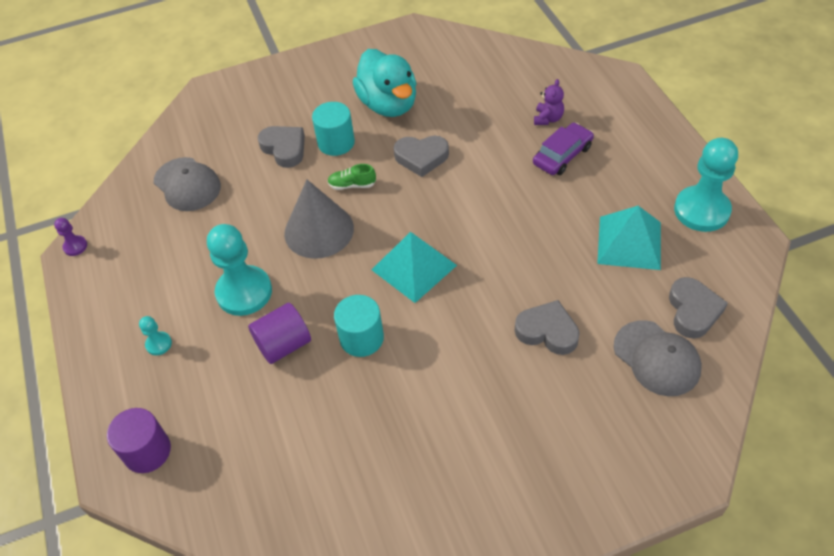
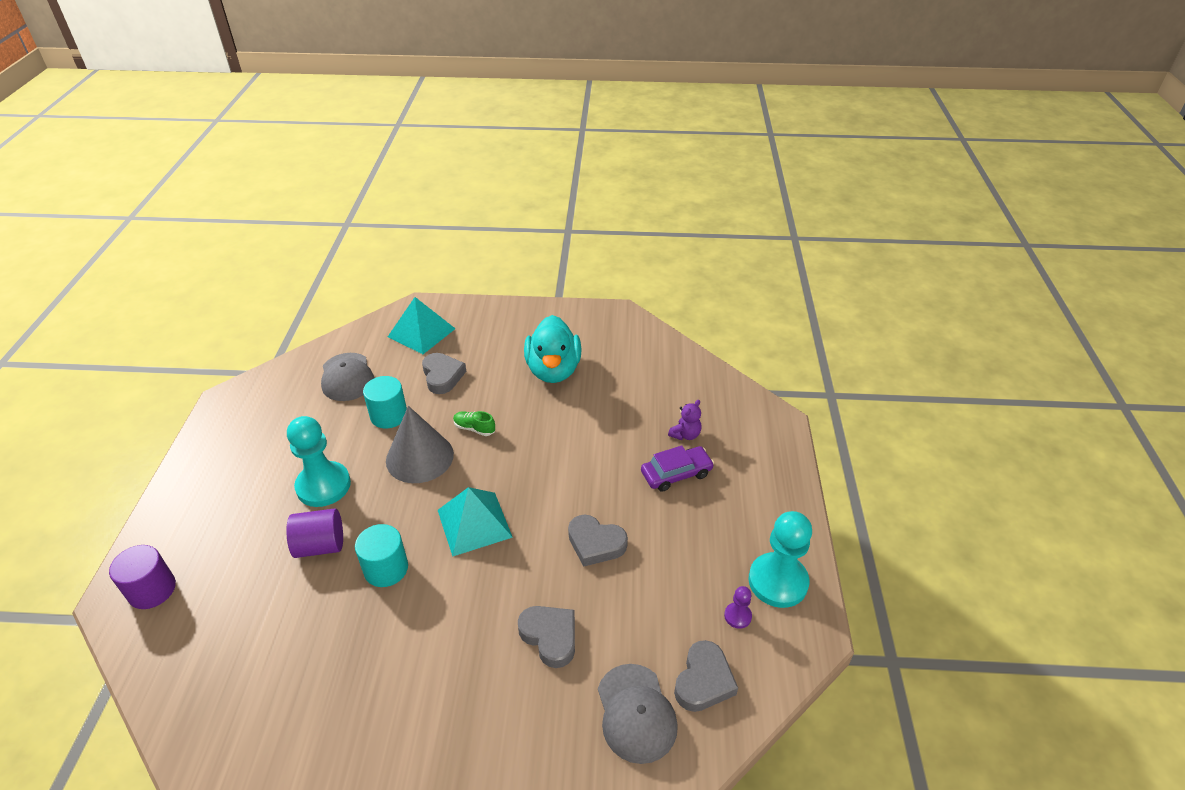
camera: 20 degrees right, 10 degrees down
purple pawn [54,218,87,256] -> purple pawn moved to [724,586,752,629]
turquoise pawn [139,316,172,355] -> none
turquoise cylinder [312,102,355,156] -> turquoise cylinder moved to [363,376,407,429]
grey heart [394,136,449,177] -> grey heart moved to [568,515,628,567]
turquoise pyramid [597,206,661,270] -> turquoise pyramid moved to [388,297,455,354]

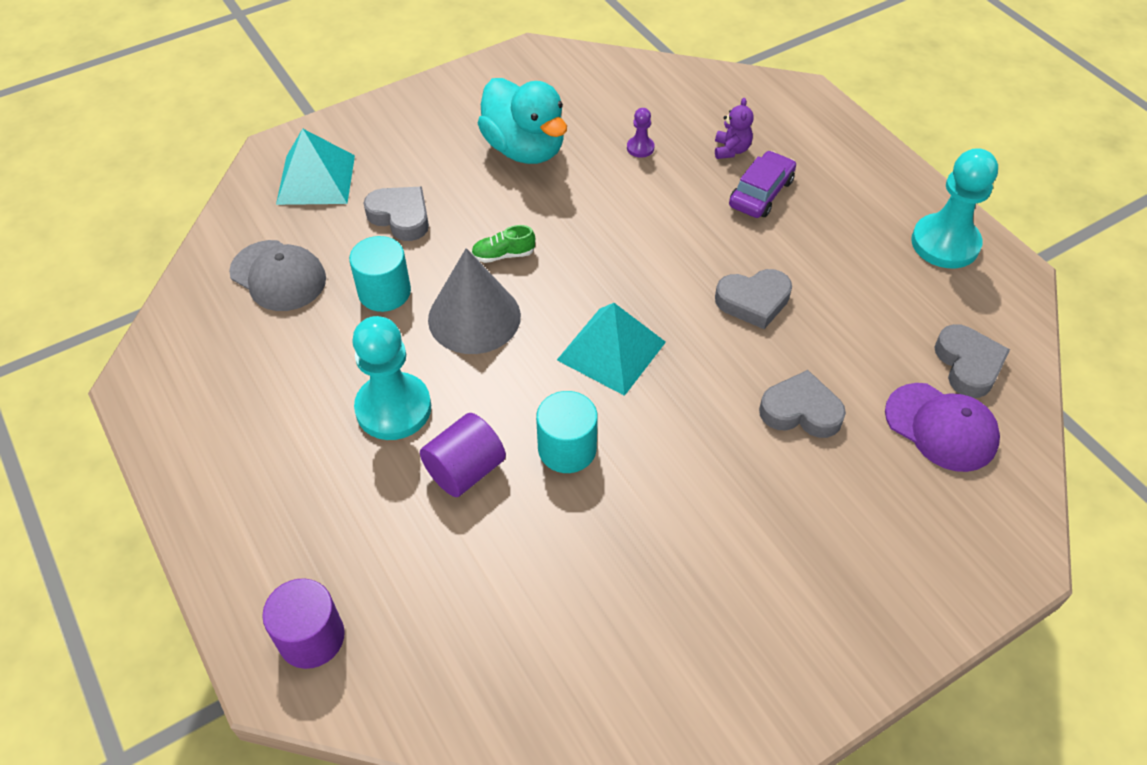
camera: 35 degrees left, 10 degrees up
grey cap [598,664,678,764] -> purple cap [885,383,1000,472]
purple pawn [724,586,752,629] -> purple pawn moved to [627,108,654,158]

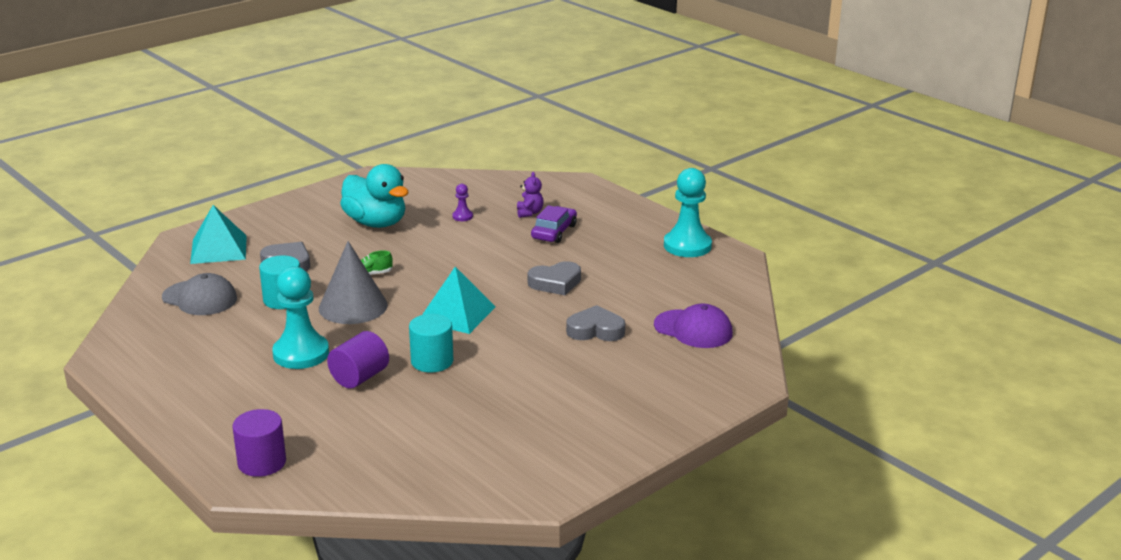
camera: 10 degrees left, 25 degrees down
grey heart [935,324,1010,398] -> none

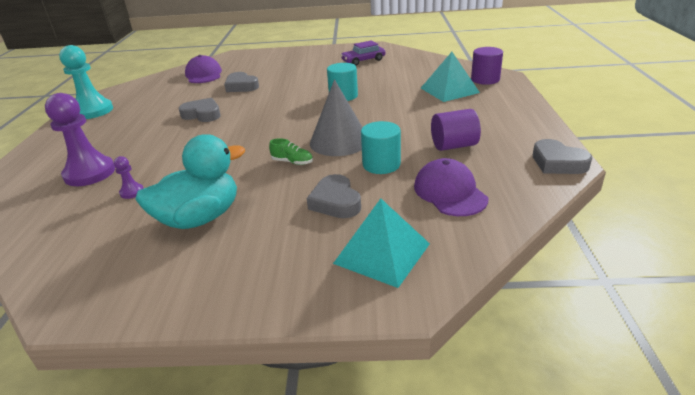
camera: 135 degrees left, 5 degrees up
grey cap [162,273,237,315] -> purple cap [414,158,489,216]
turquoise pawn [272,266,329,369] -> none
purple cylinder [327,331,389,389] -> purple cylinder moved to [431,109,481,151]
turquoise duck [340,164,409,228] -> turquoise duck turned 60 degrees clockwise [135,134,245,229]
turquoise pyramid [422,267,495,334] -> turquoise pyramid moved to [421,52,480,102]
purple teddy bear [517,172,544,218] -> purple pawn [45,93,115,186]
purple car [531,205,577,243] -> purple car moved to [340,41,385,65]
none -> grey heart [533,139,592,174]

